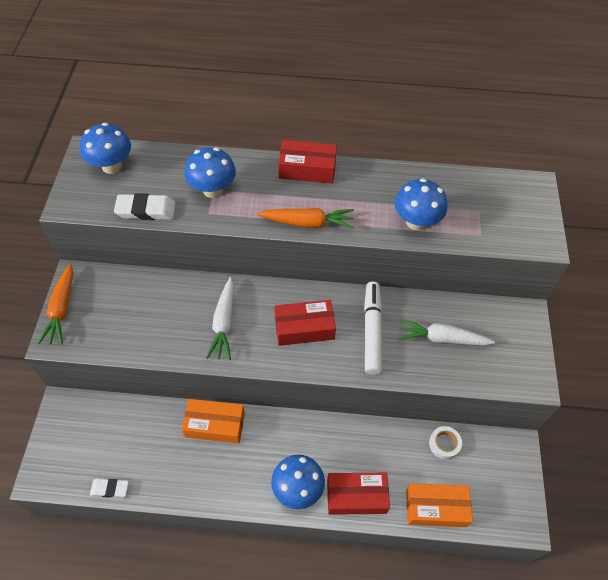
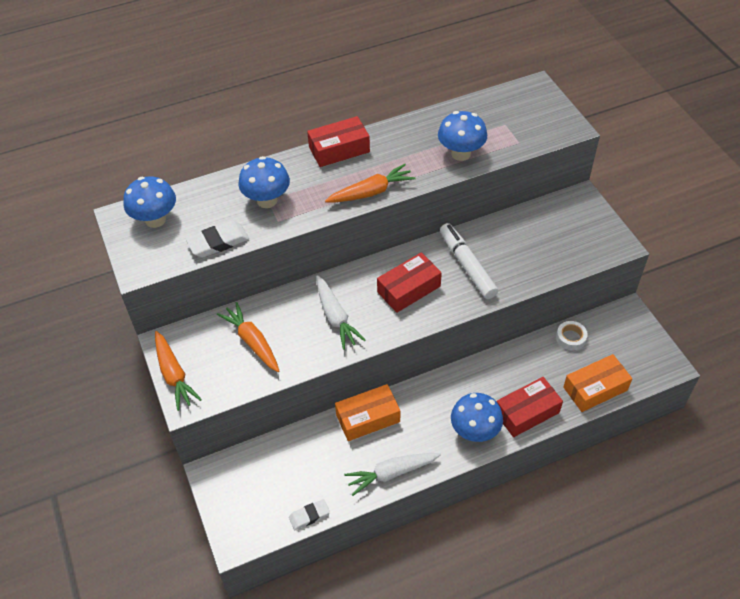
camera: 25 degrees left, 5 degrees down
white carrot [399,318,495,346] -> white carrot moved to [344,453,441,496]
none -> orange carrot [217,302,280,372]

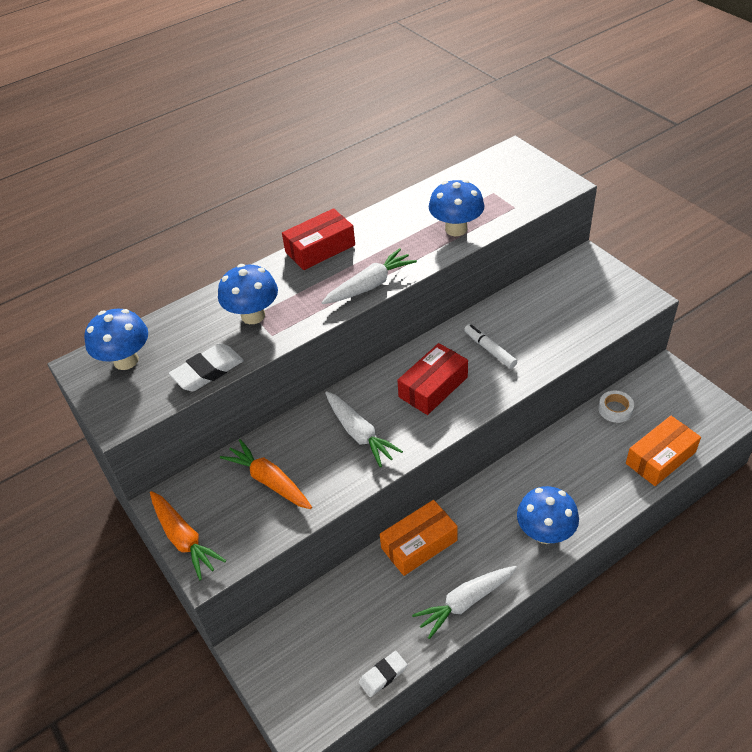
camera: 10 degrees left, 5 degrees down
orange carrot [325,164,416,202] -> white carrot [322,248,417,304]
white marker [440,223,498,299] -> white marker [464,324,517,369], size x0.62
red box [497,377,563,437] -> none

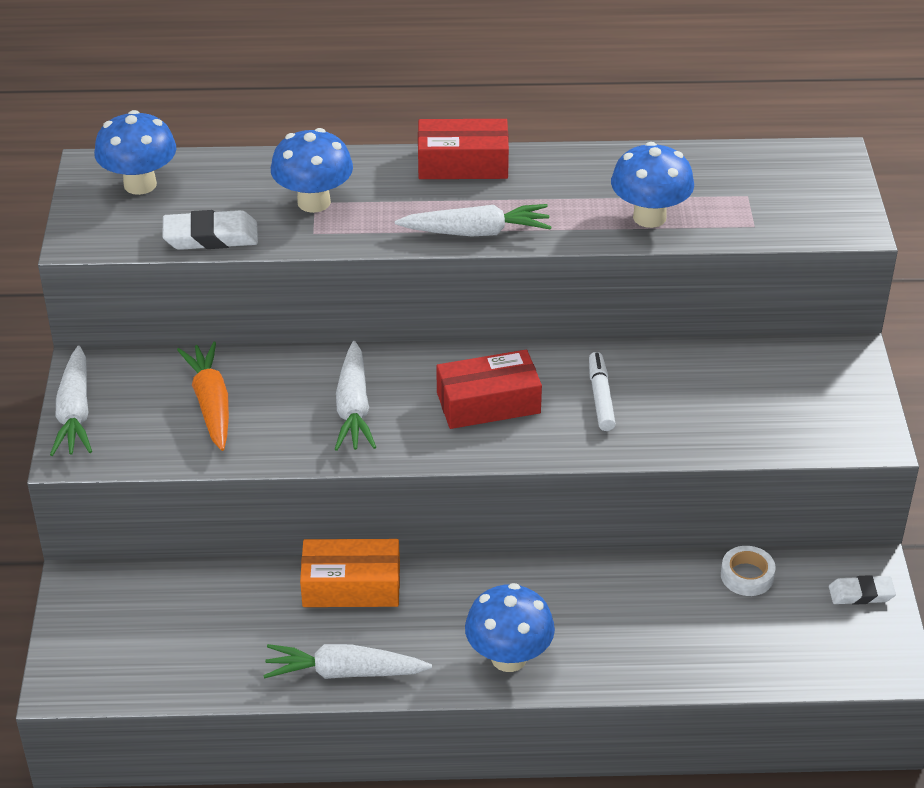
camera: 30 degrees right, 5 degrees down
orange carrot [150,491,227,580] -> white carrot [50,345,92,456]
white eraser [359,651,407,697] -> white eraser moved to [829,575,896,605]
orange box [626,416,701,486] -> none

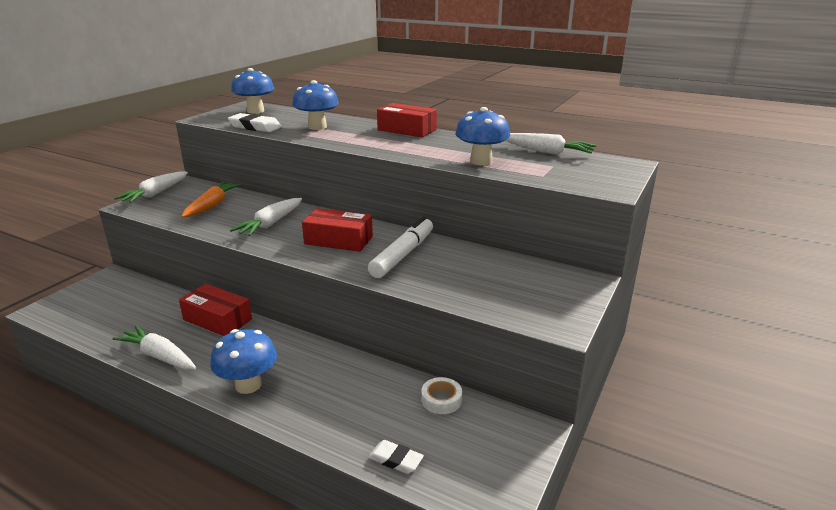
camera: 30 degrees right, 15 degrees down
orange box [300,539,400,607] -> red box [179,284,252,336]
white carrot [395,204,552,236] -> white carrot moved to [505,133,596,155]
white marker [589,352,616,431] -> white marker [368,217,433,278], size x1.61
white eraser [829,575,896,605] -> white eraser moved to [368,440,424,474]

